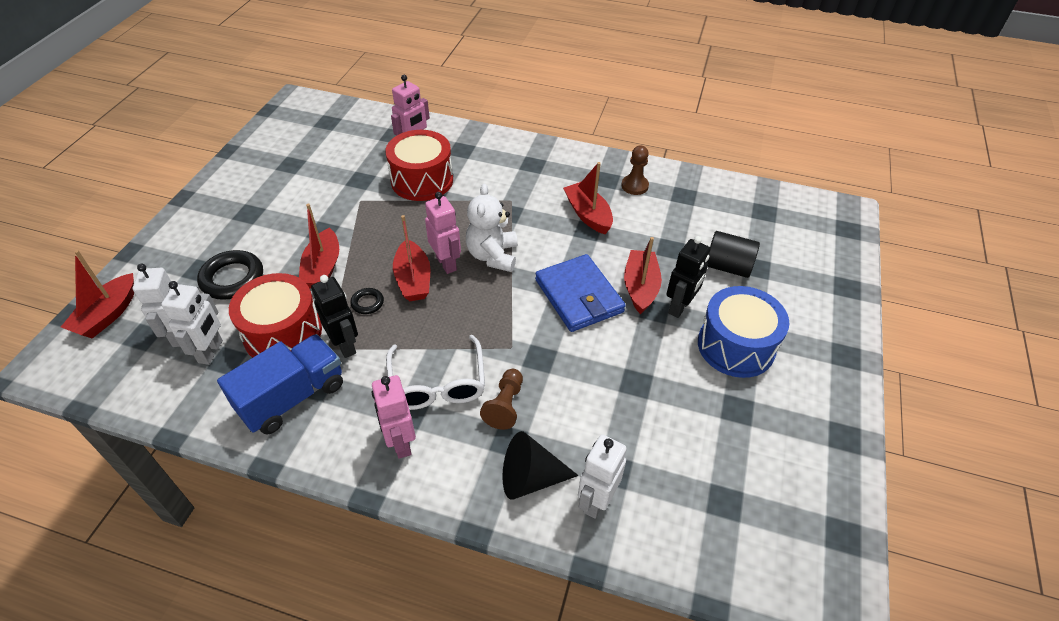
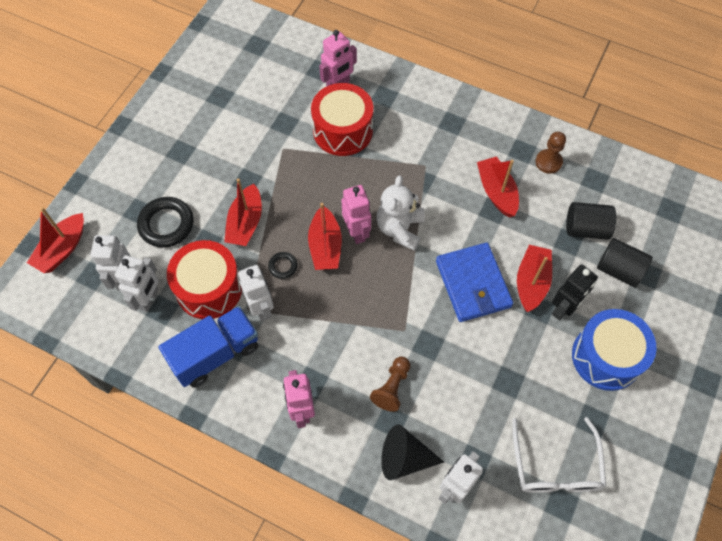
camera: 10 degrees right, 15 degrees up
black robot [311,275,358,358] -> white robot [238,265,274,322]
white glasses [386,335,485,410] -> white glasses moved to [512,417,606,493]
none -> black cylinder [566,202,616,240]

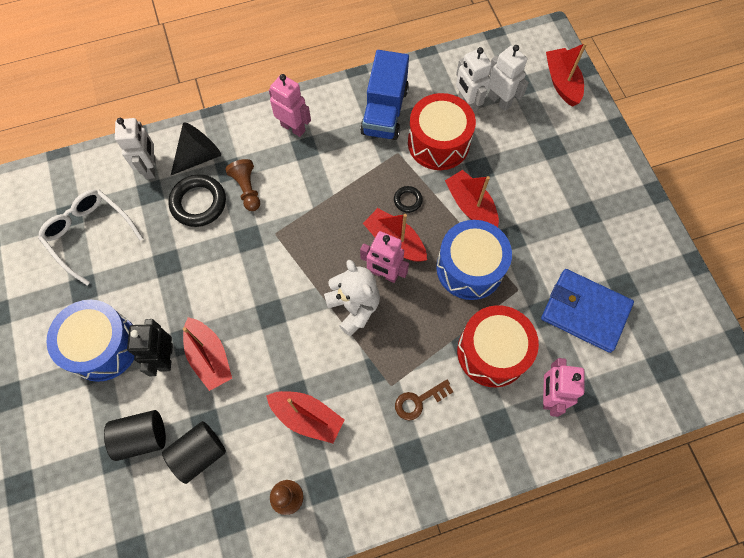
camera: 135 degrees right, 5 degrees up
black ring [137,197,194,248] -> black ring moved to [168,174,226,227]
white robot [238,265,274,322] -> none
blue wallet [436,243,513,322] -> blue wallet moved to [541,269,634,353]
none -> brown key [395,380,453,421]
none -> blue drum [436,220,512,300]

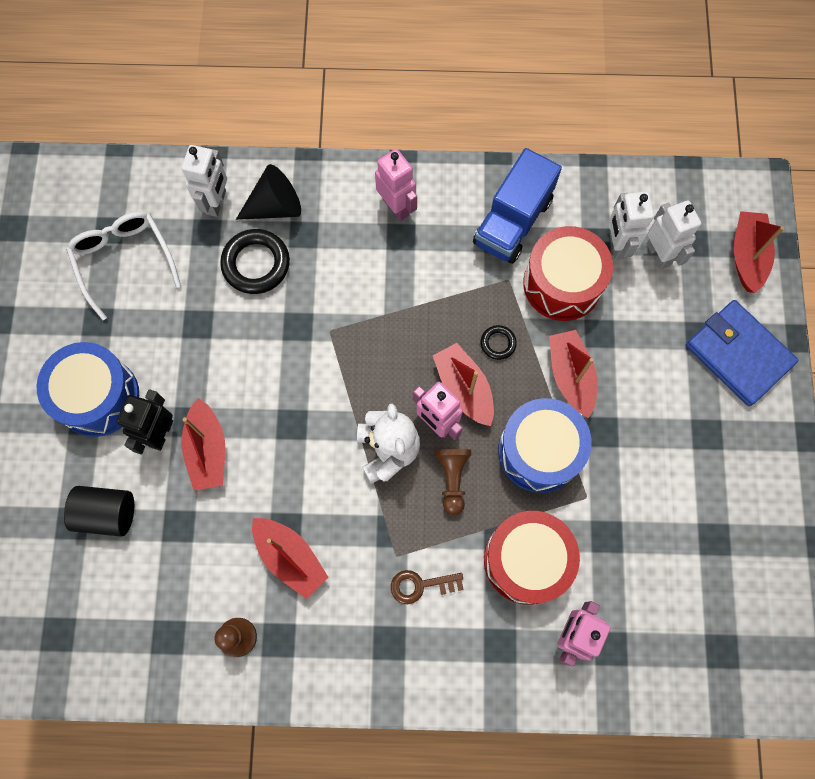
camera: 20 degrees right, 5 degrees up
black cylinder [162,421,226,484] -> none
brown pawn [225,159,260,211] -> brown pawn moved to [435,449,471,515]
blue wallet [541,269,634,353] -> blue wallet moved to [686,300,799,406]

